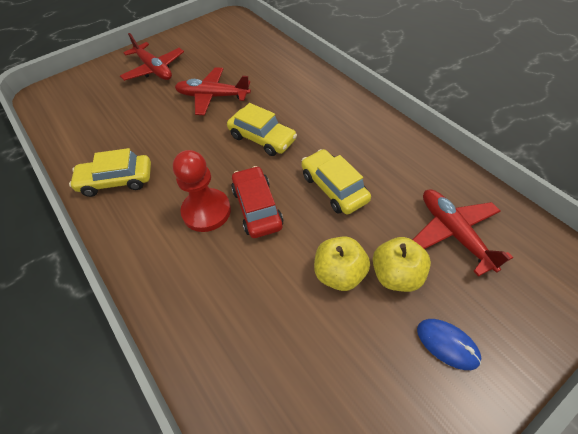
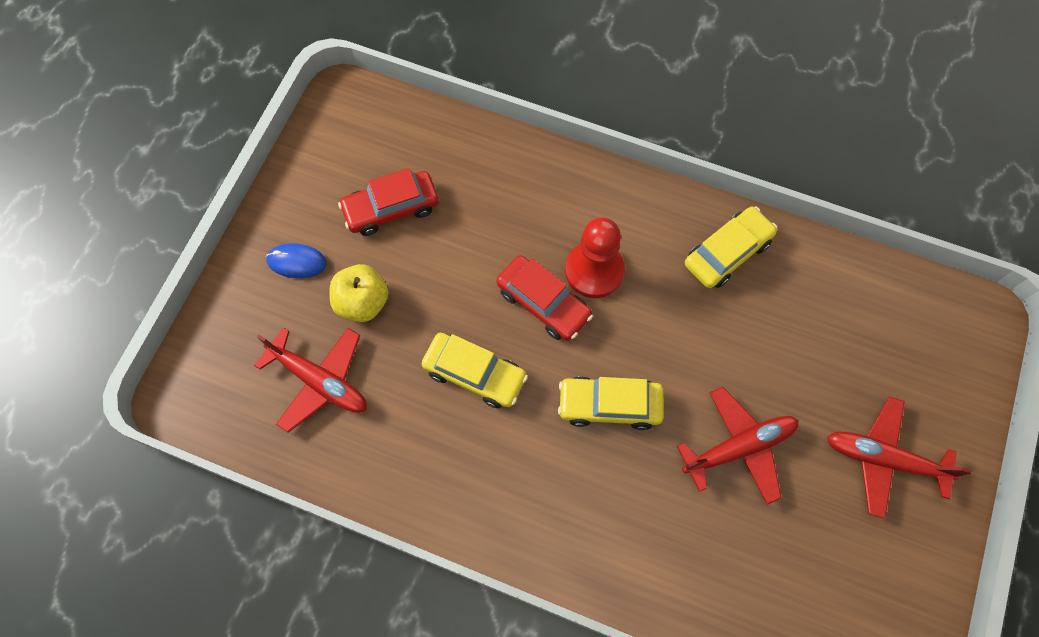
camera: 145 degrees right, 15 degrees up
yellow apple [314,236,370,291] -> none
none -> red car [338,168,439,236]

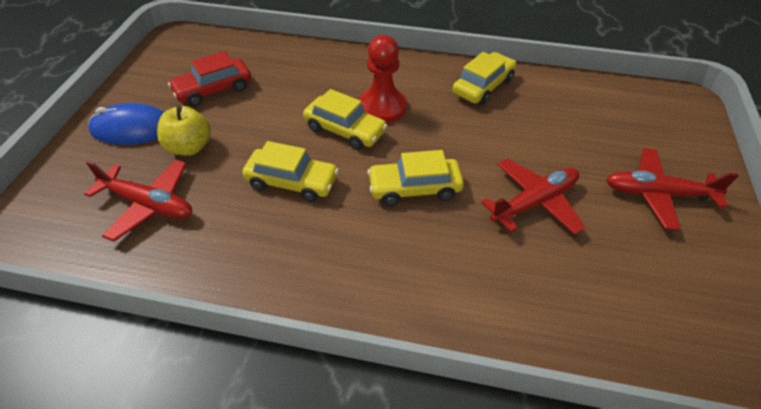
camera: 10 degrees left, 20 degrees down
blue mouse [266,243,327,278] -> blue mouse [88,103,164,145], size x1.57
red car [496,255,593,341] -> yellow car [303,89,387,150]

